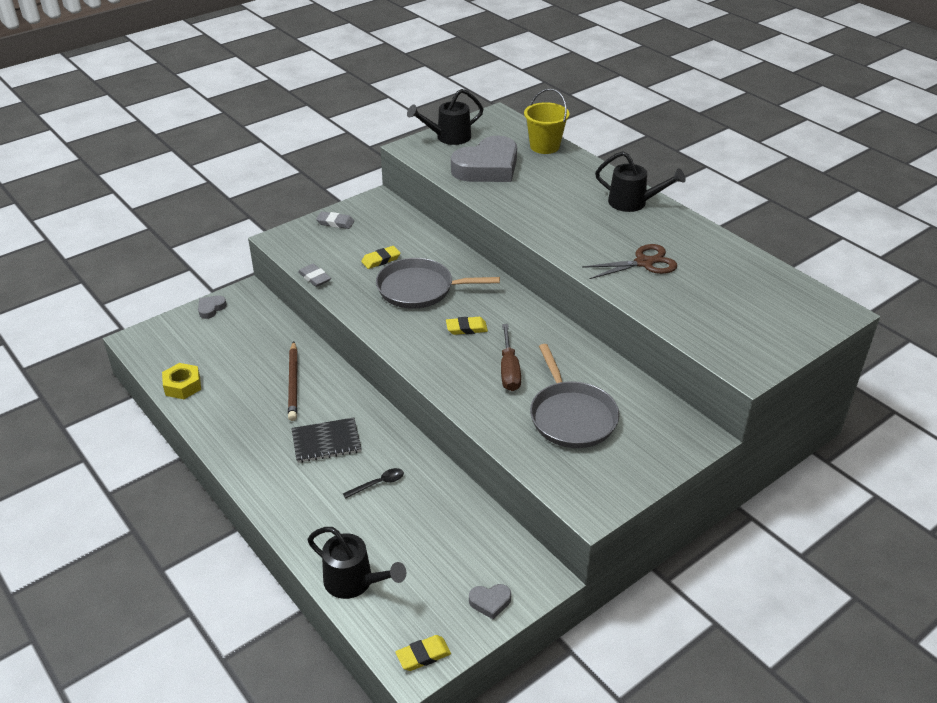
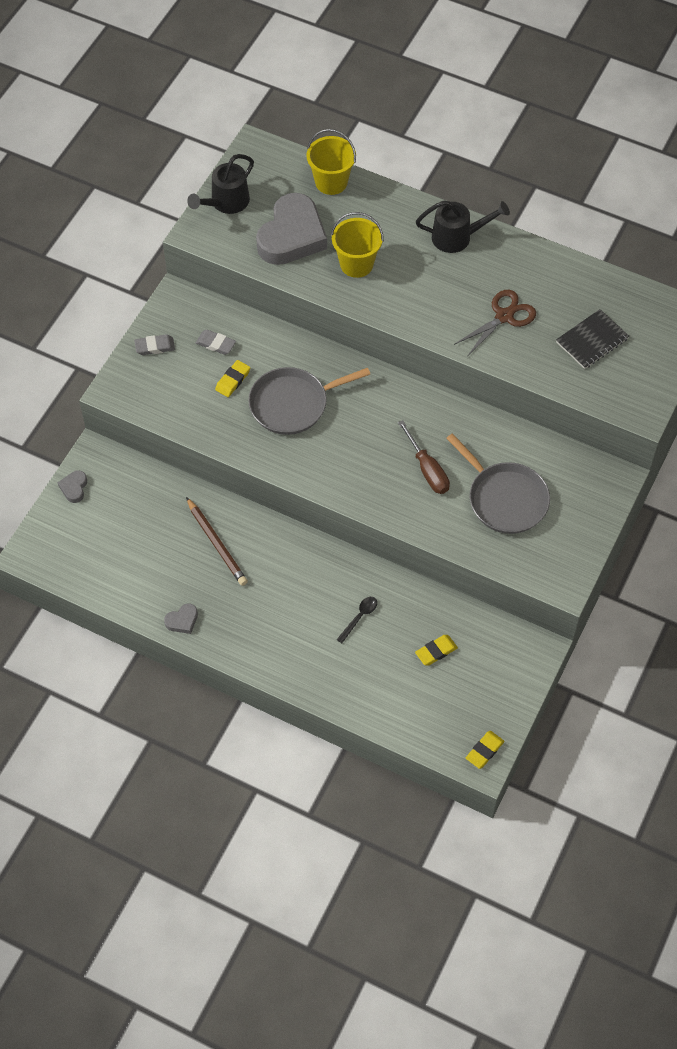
camera: 25 degrees left, 20 degrees up
yellow nut [162,363,201,399] -> none
black notebook [291,418,362,463] -> black notebook moved to [556,309,629,369]
grey eraser [298,264,331,287] -> grey eraser moved to [196,330,236,355]
black watering can [308,527,406,599] -> none
yellow eraser [446,317,488,335] -> yellow eraser moved to [415,635,458,666]
grey heart [469,584,511,619] -> grey heart moved to [164,603,198,634]
none -> yellow bucket [331,212,384,278]

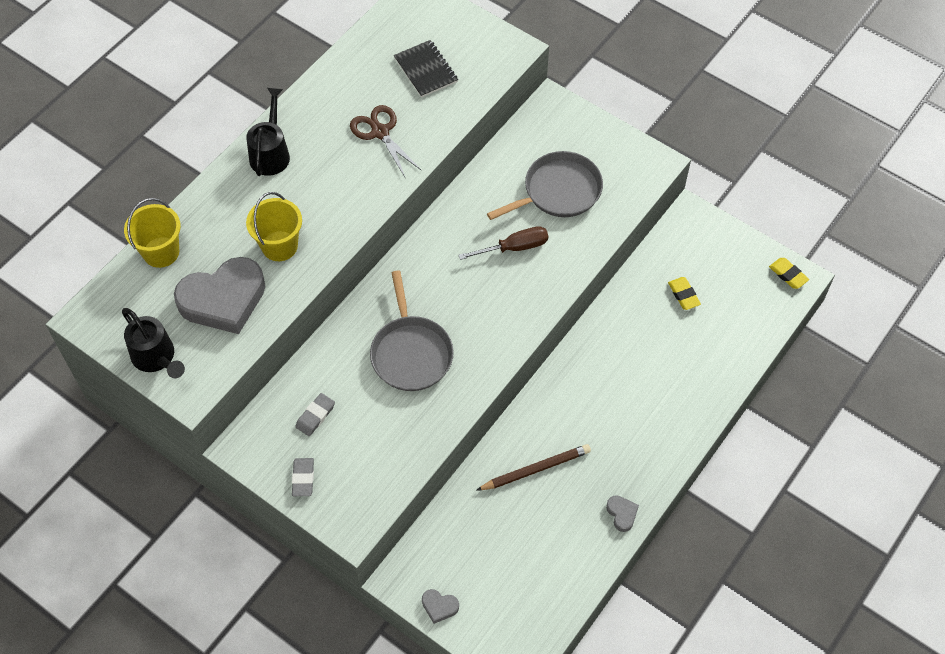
camera: 80 degrees left, 0 degrees up
yellow eraser [215,360,250,397] -> none
grey heart [256,193,327,265] -> grey heart turned 120 degrees clockwise [174,257,265,334]
black spoon [336,597,377,643] -> none

